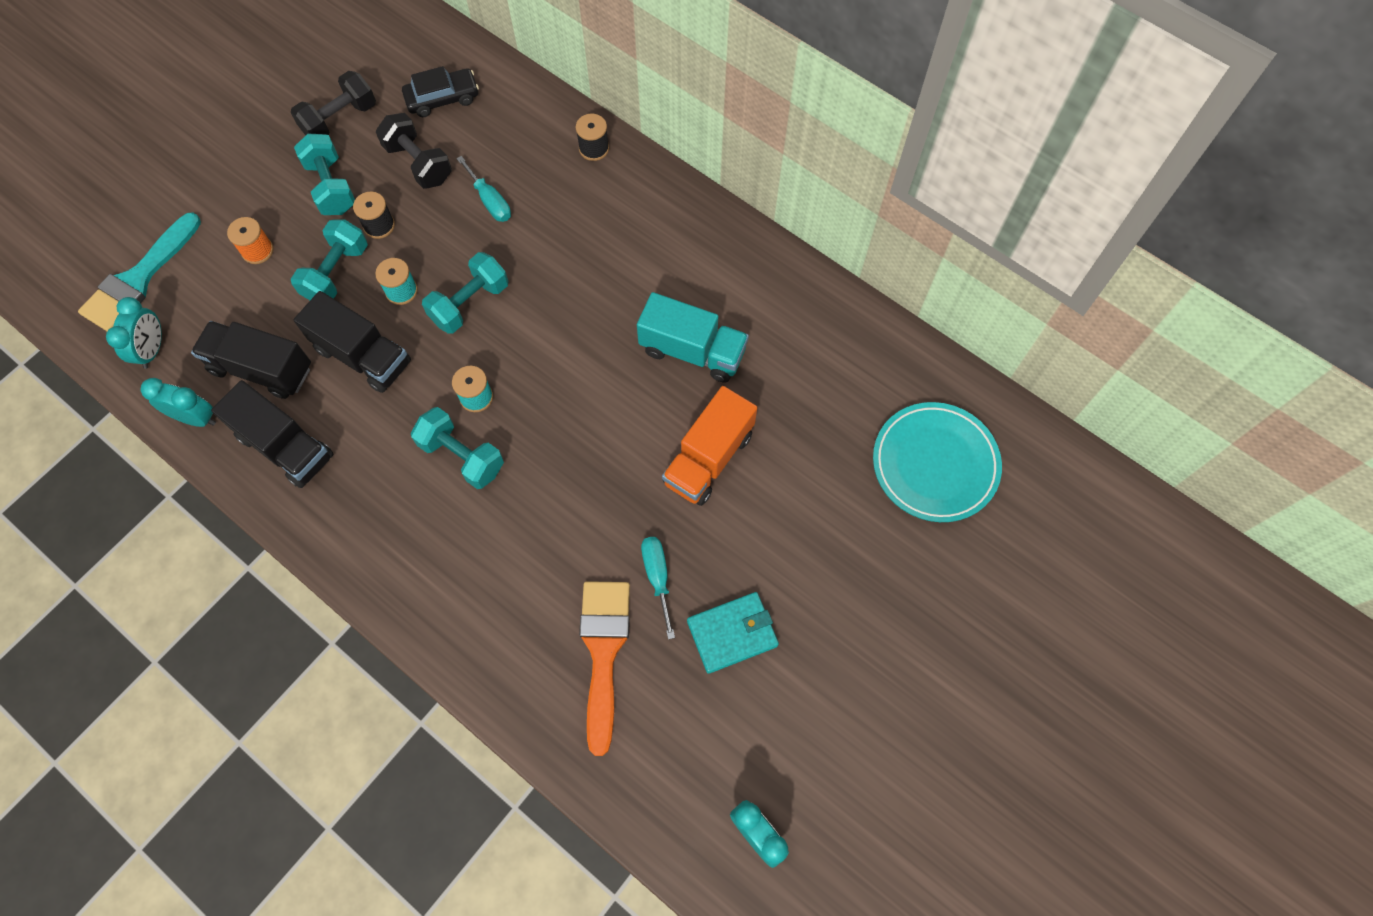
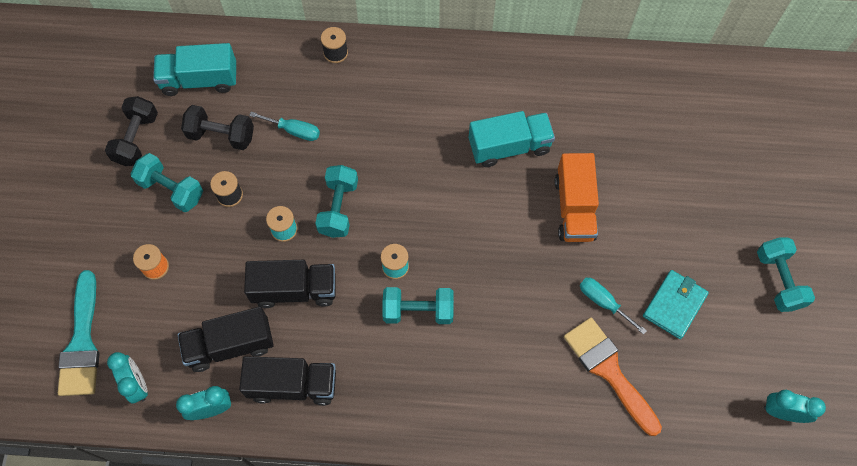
camera: 35 degrees left, 0 degrees up
turquoise dumbbell [291,219,368,300] -> turquoise dumbbell moved to [757,237,815,312]
black car [402,66,479,117] -> turquoise truck [153,43,236,96]
turquoise plate [873,402,1002,522] -> none

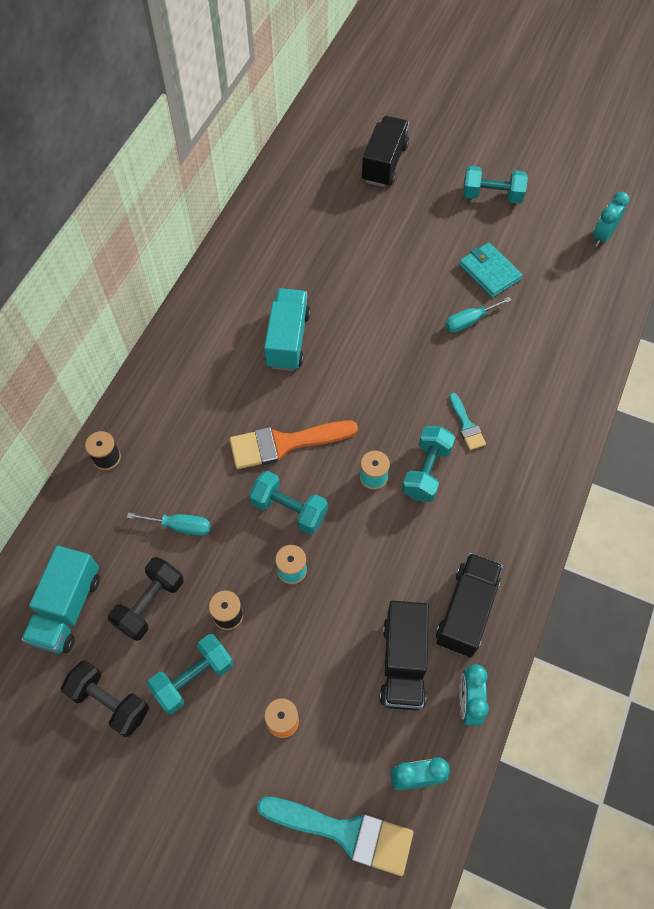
camera: 70 degrees left, 5 degrees down
black truck [244,260,336,308] -> black truck moved to [361,116,409,187]
turquoise screwdriver [249,112,320,141] -> turquoise screwdriver turned 60 degrees clockwise [127,513,210,536]
orange truck [555,153,599,242] -> none
orange brush [564,318,662,436] -> orange brush moved to [229,421,358,469]
none -> turquoise brush [449,393,486,450]

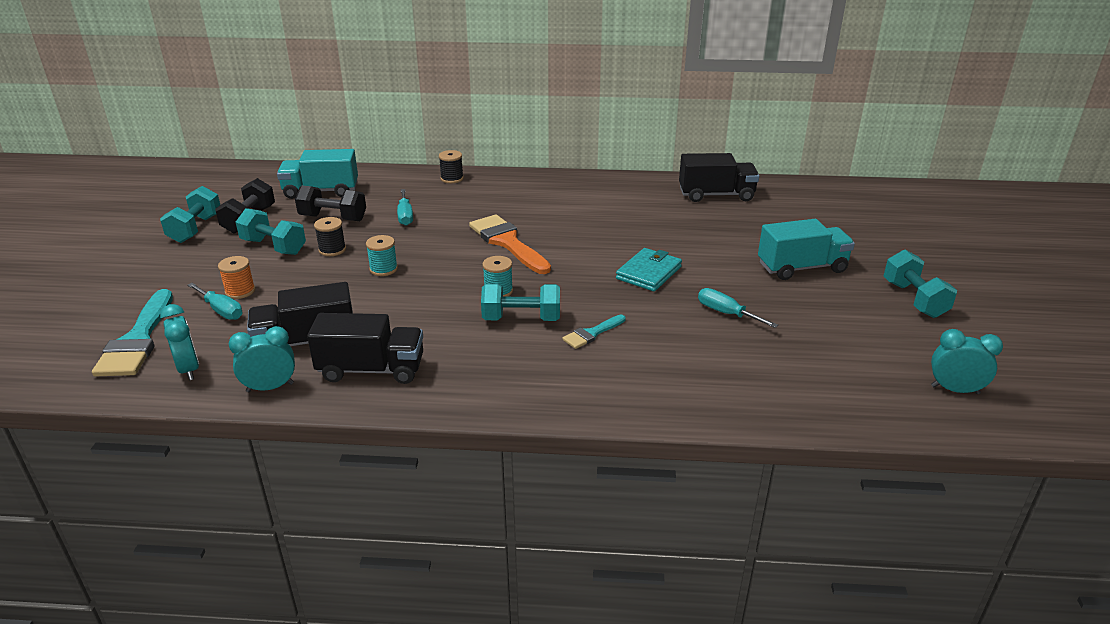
camera: 70 degrees right, 30 degrees down
turquoise dumbbell [249,471,328,534] -> turquoise dumbbell moved to [160,186,220,243]
turquoise truck [264,288,310,371] -> turquoise truck moved to [758,219,855,280]
black truck [361,116,409,187] -> black truck moved to [679,153,759,202]
turquoise wallet [459,242,523,298] -> turquoise wallet moved to [616,248,682,291]
none -> turquoise screwdriver [187,283,242,320]

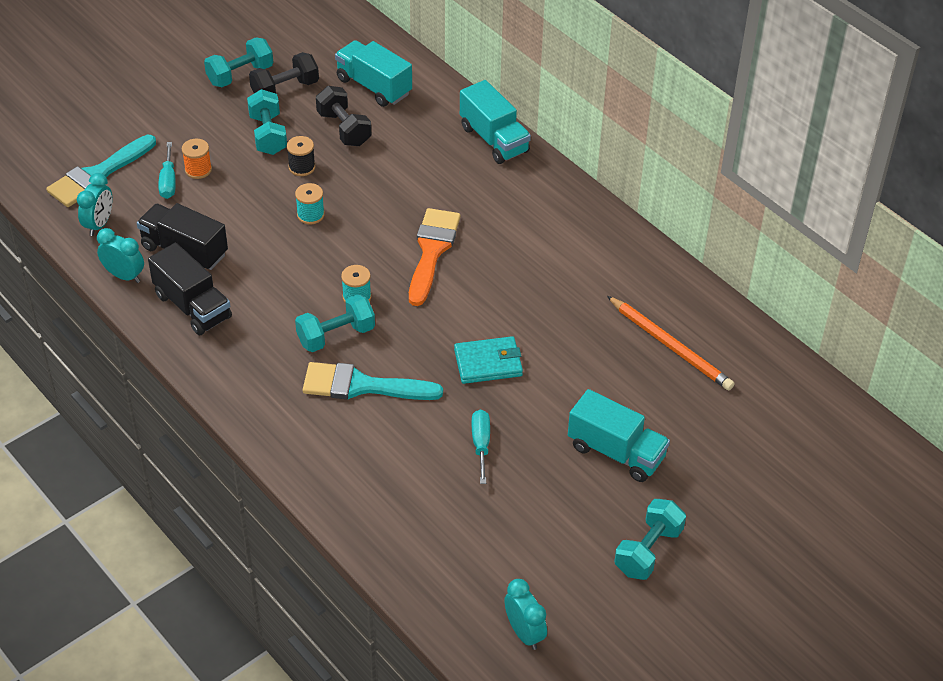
camera: 45 degrees right, 15 degrees up
turquoise screwdriver [397,189,413,226] -> none
black spool [439,150,464,183] -> turquoise truck [460,80,531,164]
turquoise dumbbell [481,284,560,321] -> turquoise dumbbell turned 75 degrees counterclockwise [295,294,375,352]
turquoise brush [562,315,626,349] -> turquoise brush [302,362,443,400], size x1.93
black truck [679,153,759,202] -> none
none -> orange pencil [607,296,734,390]

